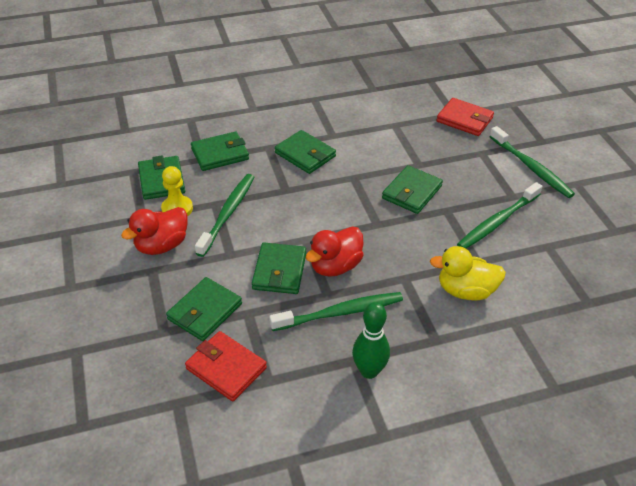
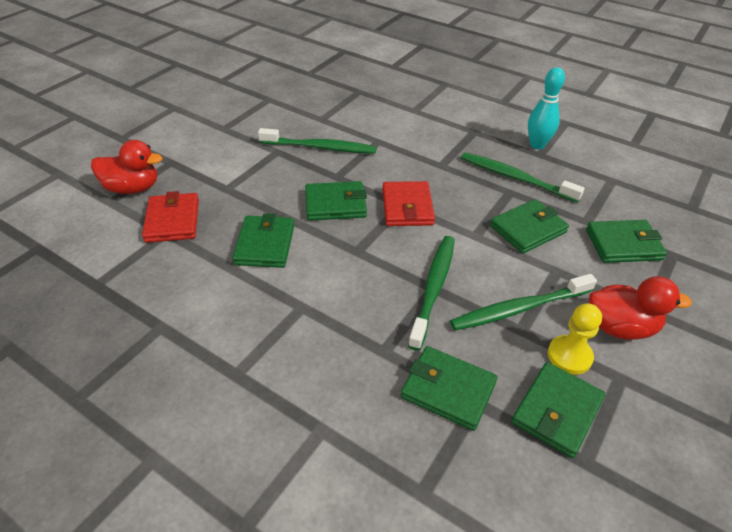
camera: 130 degrees left, 0 degrees up
red wallet [185,331,267,401] -> red wallet moved to [382,181,435,226]
green wallet [275,130,336,174] -> green wallet moved to [232,213,294,268]
red duck [306,226,364,277] -> red duck moved to [91,140,162,194]
green bowling pin [352,302,390,379] -> turquoise bowling pin [528,67,565,149]
yellow duck [430,246,506,301] -> none
green toothbrush [489,126,575,198] -> green toothbrush moved to [408,236,455,351]

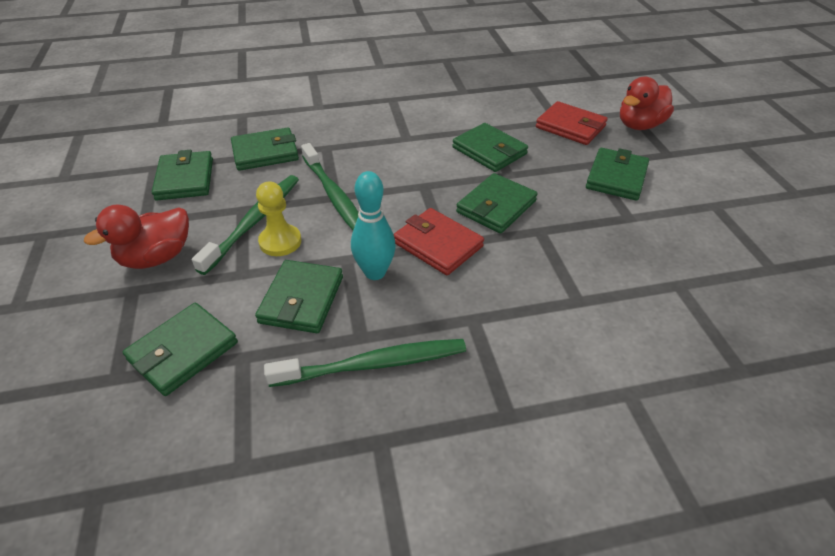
camera: 135 degrees right, 0 degrees up
green toothbrush [258,128,377,154] -> none
turquoise bowling pin [528,67,565,149] -> turquoise bowling pin moved to [351,171,396,280]
yellow pawn [548,303,602,375] -> yellow pawn moved to [256,182,301,256]
none -> green wallet [586,148,649,201]

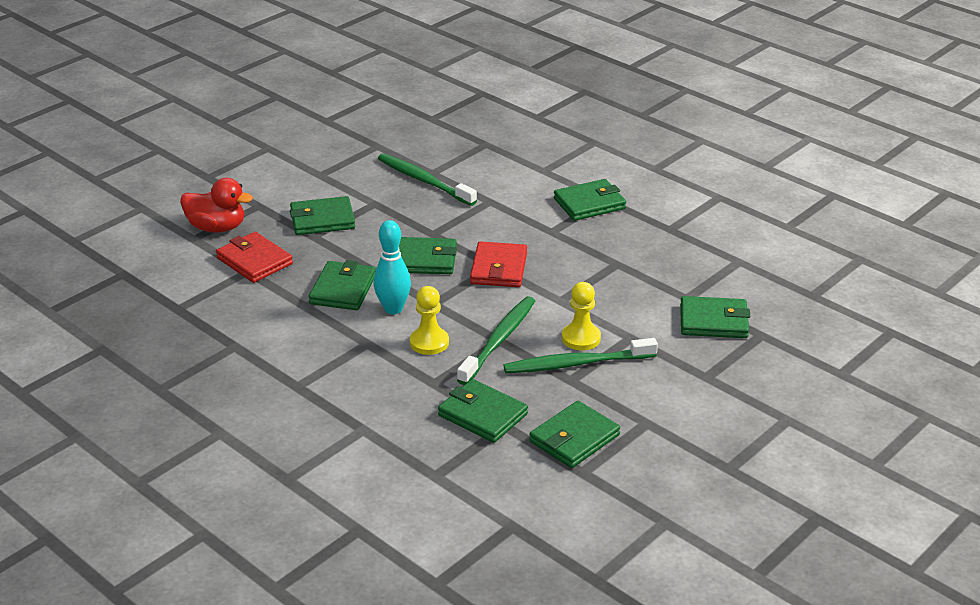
camera: 125 degrees left, 10 degrees down
red duck [84,205,189,269] -> none
green wallet [255,260,343,333] -> green wallet moved to [554,179,626,221]
green toothbrush [264,339,466,387] -> green toothbrush moved to [378,153,477,206]
turquoise bowling pin [351,171,396,280] -> turquoise bowling pin moved to [374,220,411,315]
red wallet [536,101,608,145] -> red wallet turned 45 degrees counterclockwise [216,232,293,283]
none -> yellow pawn [410,286,449,355]

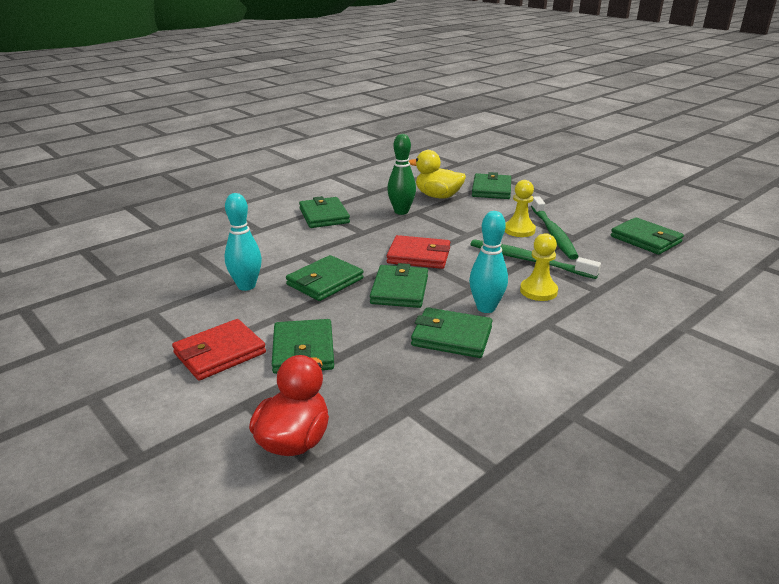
camera: 85 degrees left, 5 degrees down
red wallet [216,232,293,283] -> red wallet moved to [172,319,266,381]
green toothbrush [378,153,477,206] -> turquoise bowling pin [224,193,262,291]
green wallet [438,379,528,443] -> green wallet moved to [286,255,364,301]
none -> green bowling pin [387,134,416,215]
none -> yellow duck [408,150,466,198]

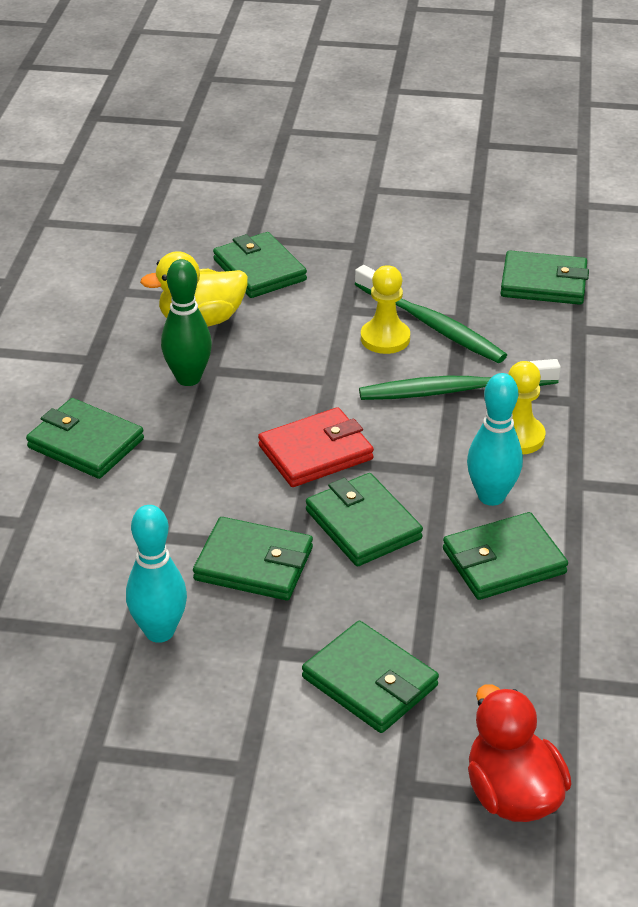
camera: 40 degrees left, 10 degrees up
red wallet [172,319,266,381] -> none
green wallet [286,255,364,301] -> green wallet turned 75 degrees counterclockwise [193,517,313,600]

